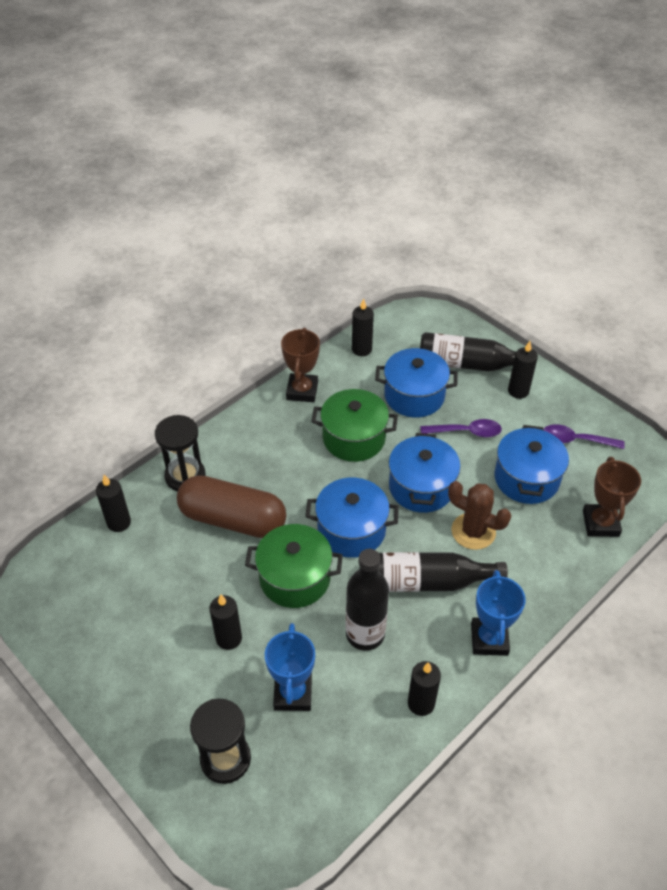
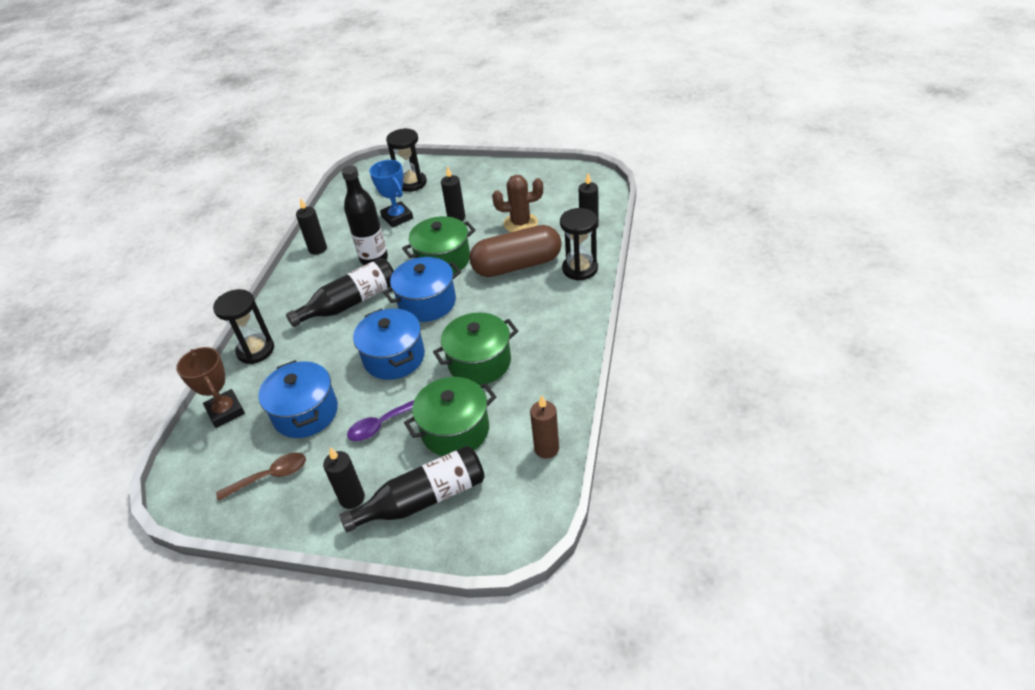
camera: 150 degrees right, 5 degrees down
brown trophy [281,328,320,402] -> none
black candle [352,298,374,356] -> brown candle [530,395,559,459]
blue pot [375,348,458,417] -> green pot [404,377,496,456]
brown cactus [448,481,511,550] -> brown cactus moved to [492,175,543,232]
blue trophy [471,570,526,656] -> none
purple spoon [544,424,625,449] -> brown spoon [216,452,306,501]
none -> black hourglass [213,289,274,364]

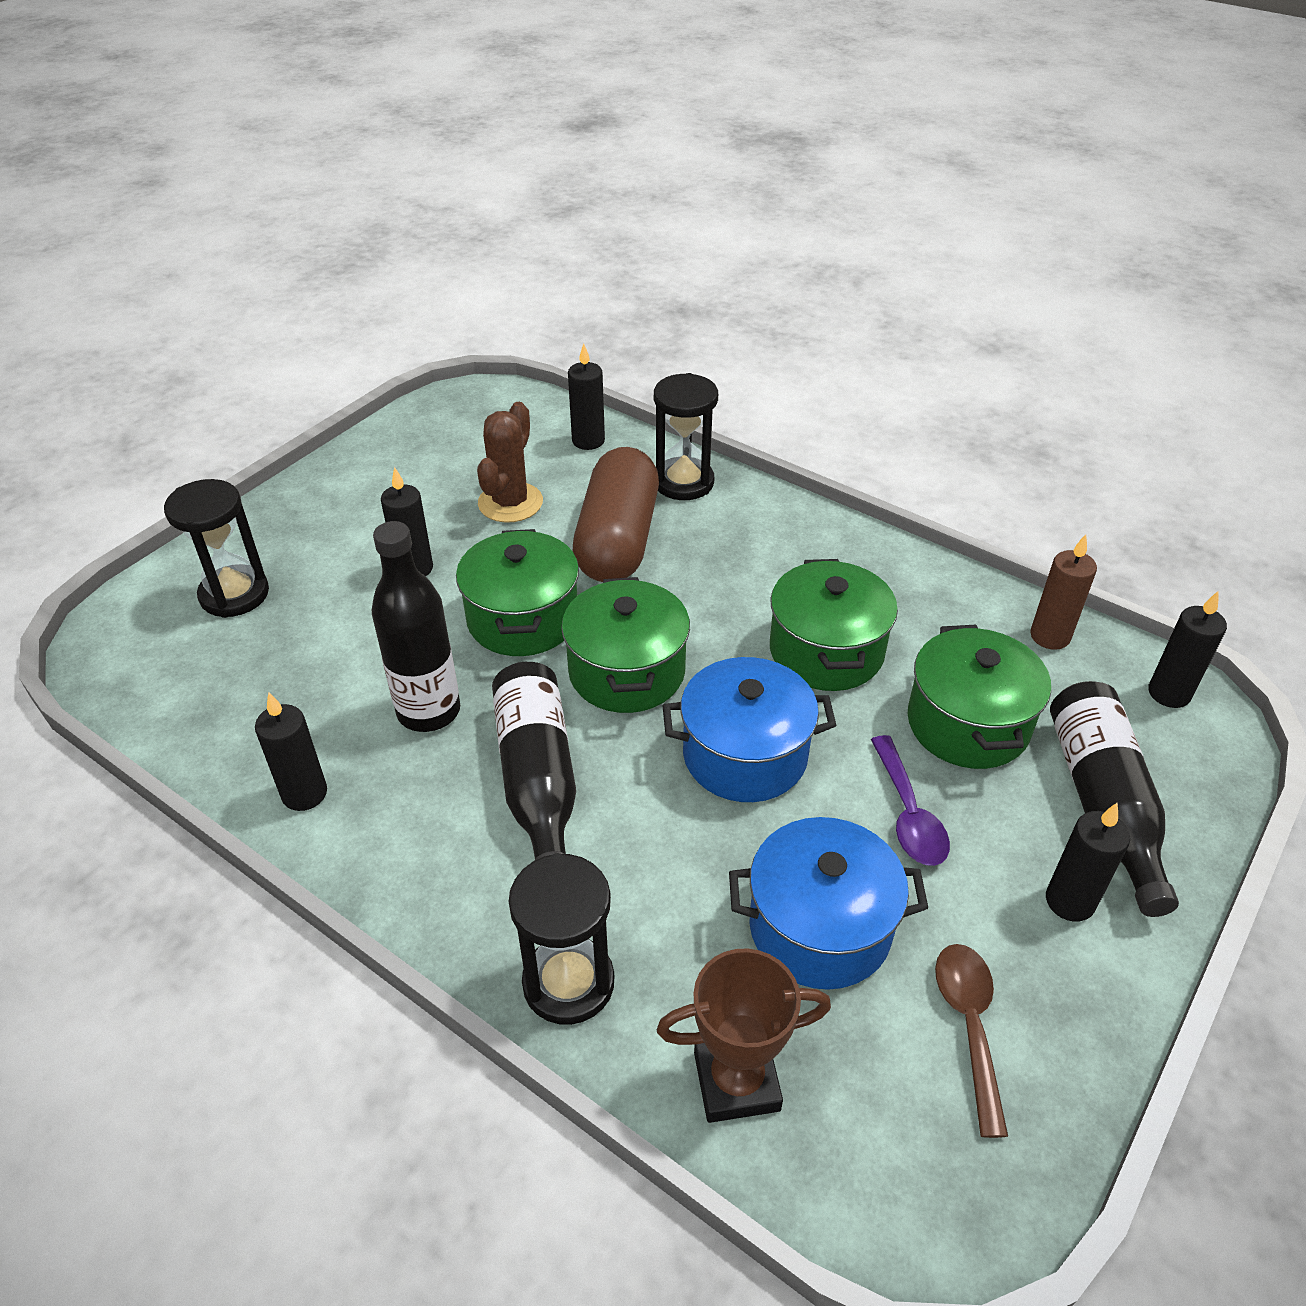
camera: 70 degrees left, 0 degrees up
blue trophy [369,160,413,228] -> none
blue pot [383,257,461,322] -> green pot [561,577,690,713]
none -> black candle [1148,591,1227,708]

